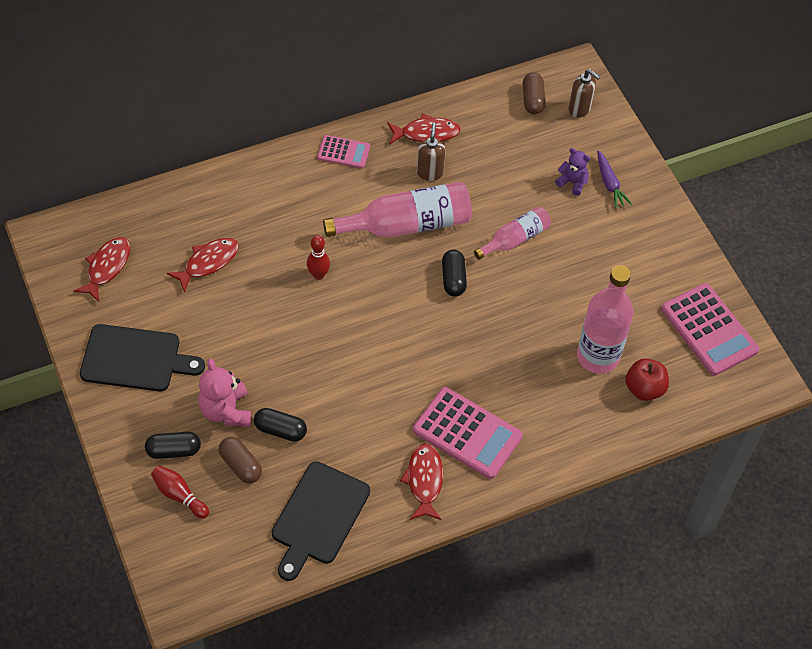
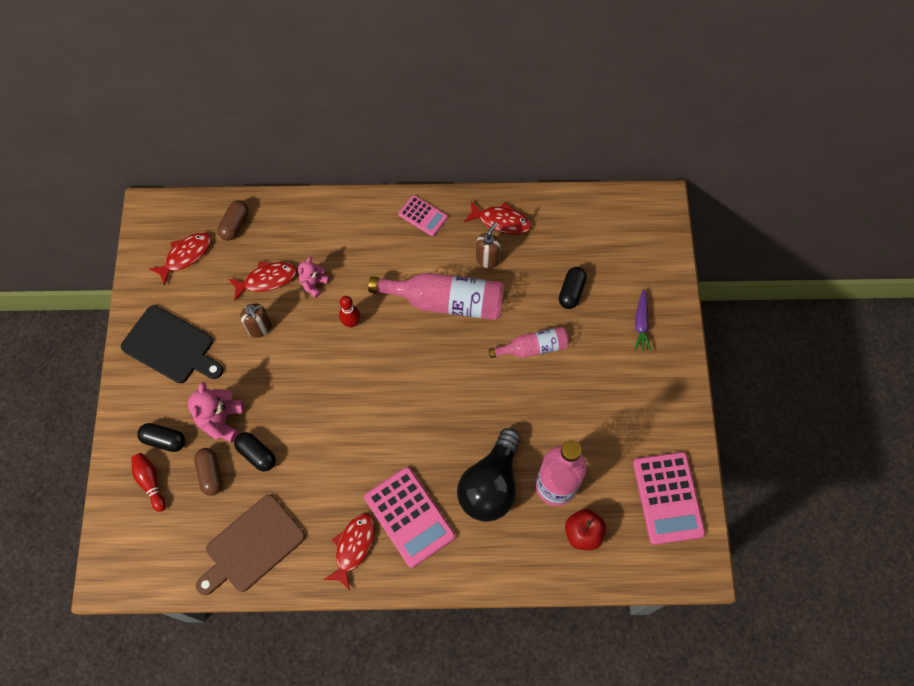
camera: 25 degrees right, 10 degrees up
black cutting board [272,461,370,581] -> brown cutting board [196,495,305,595]
black capsule [442,250,467,297] -> black capsule moved to [559,267,587,309]
brown capsule [523,72,546,115] -> brown capsule moved to [217,200,249,241]
purple teddy bear [555,148,590,196] -> none
brown soap dispenser [568,69,600,118] -> brown soap dispenser moved to [240,303,272,338]
none -> pink teddy bear [298,257,329,298]
none -> black light bulb [457,428,521,522]

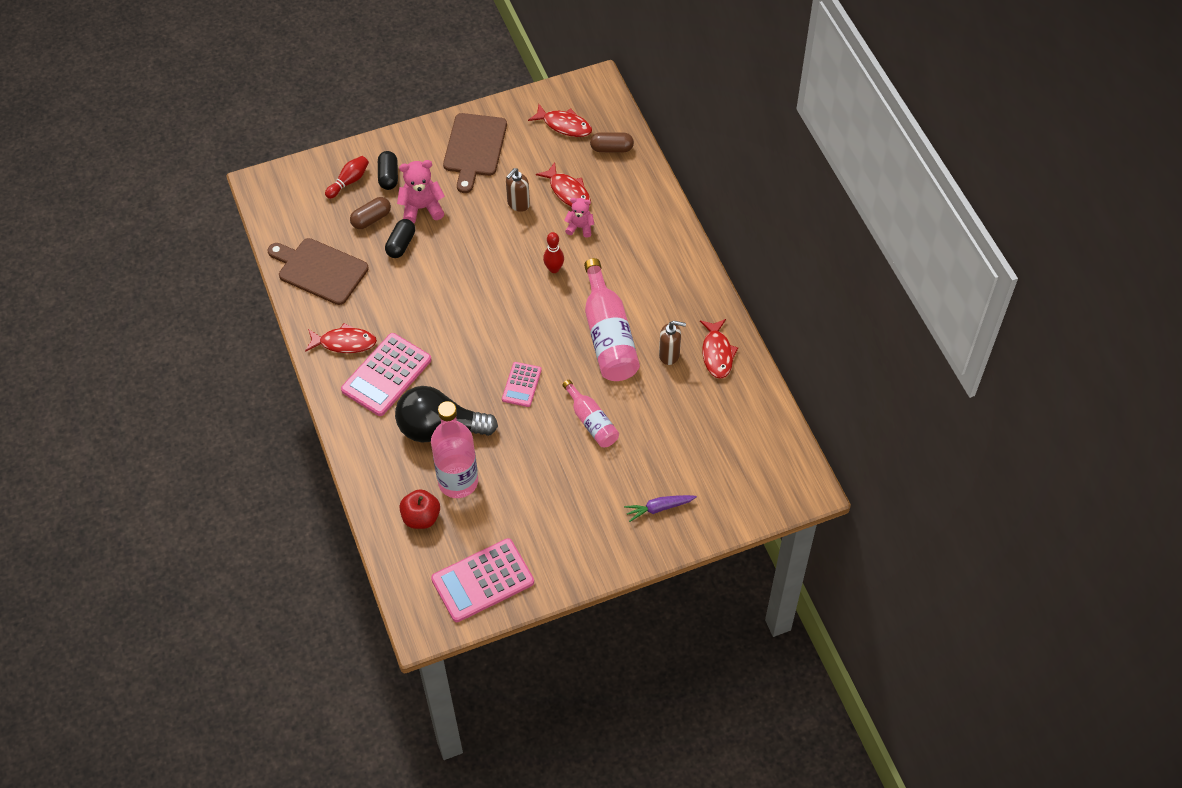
camera: 70 degrees right, 10 degrees down
black cutting board [121,305,223,383] -> brown cutting board [443,113,507,193]
pink calculator [398,195,448,236] -> pink calculator moved to [502,362,542,407]
black capsule [559,267,587,309] -> none

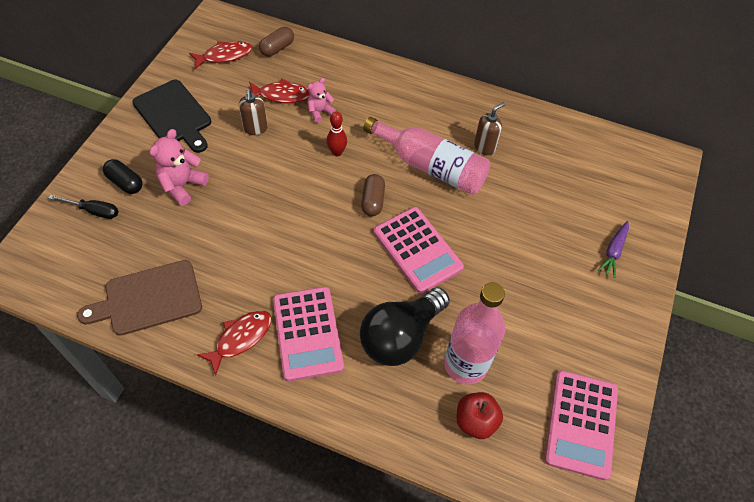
camera: 50 degrees left, 0 degrees up
red bowling pin [325,156,369,199] -> black screwdriver [48,195,119,219]
brown capsule [350,197,391,229] -> brown capsule moved to [361,174,385,216]
black capsule [385,219,415,258] -> none
brown cutting board [443,113,507,193] -> black cutting board [132,80,211,153]
pink calculator [502,362,542,407] -> pink calculator [374,207,464,294], size x1.79
pink bottle [562,380,619,447] -> none
red fish [700,319,738,379] -> none

